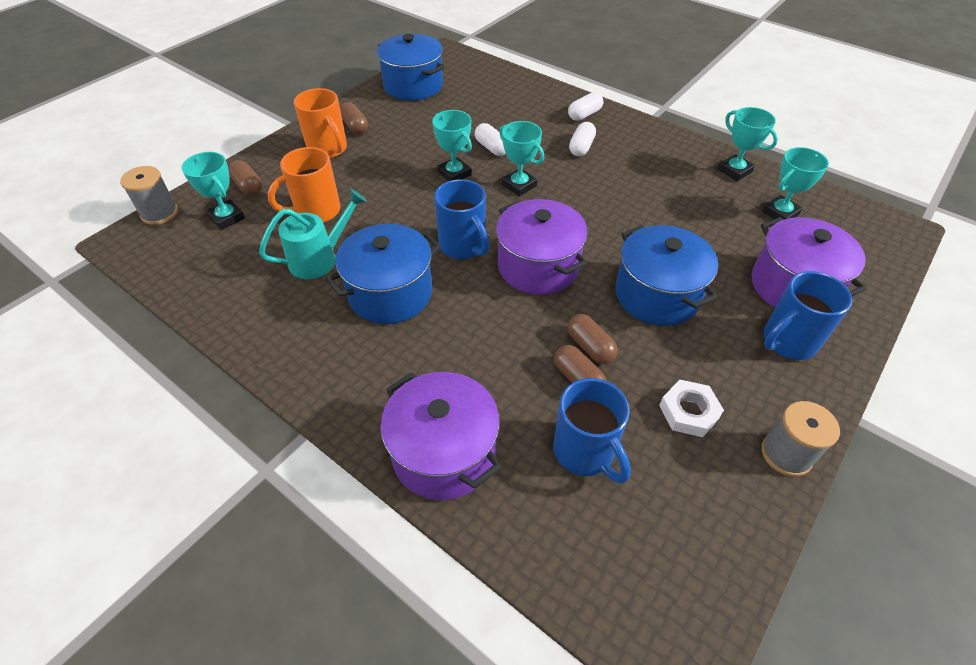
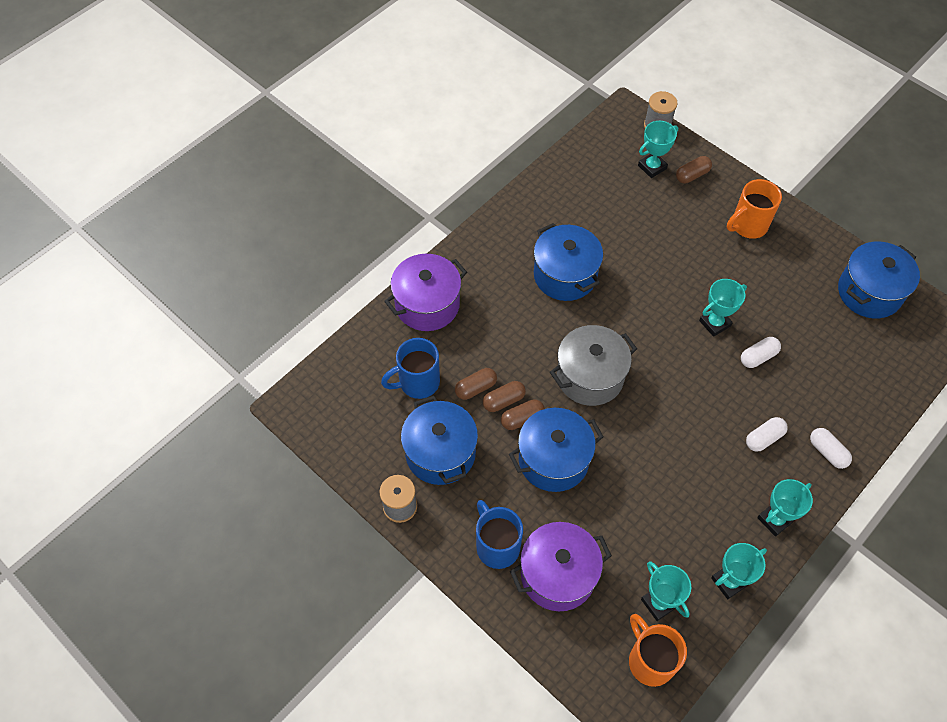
camera: 95 degrees right, 10 degrees up
turquoise watering can [259,189,367,279] -> none
orange mug [268,147,341,223] -> orange mug moved to [629,614,687,687]
brown capsule [340,102,368,134] -> brown capsule moved to [501,399,545,430]
blue mug [434,179,489,259] -> none
purple pot [496,199,588,295] -> grey pot [550,325,637,406]
turquoise trophy [499,121,544,196] -> turquoise trophy moved to [757,479,813,537]
white capsule [569,122,596,156] -> white capsule turned 60 degrees counterclockwise [746,417,788,452]
white nut [659,380,724,437] -> blue pot [401,396,478,485]

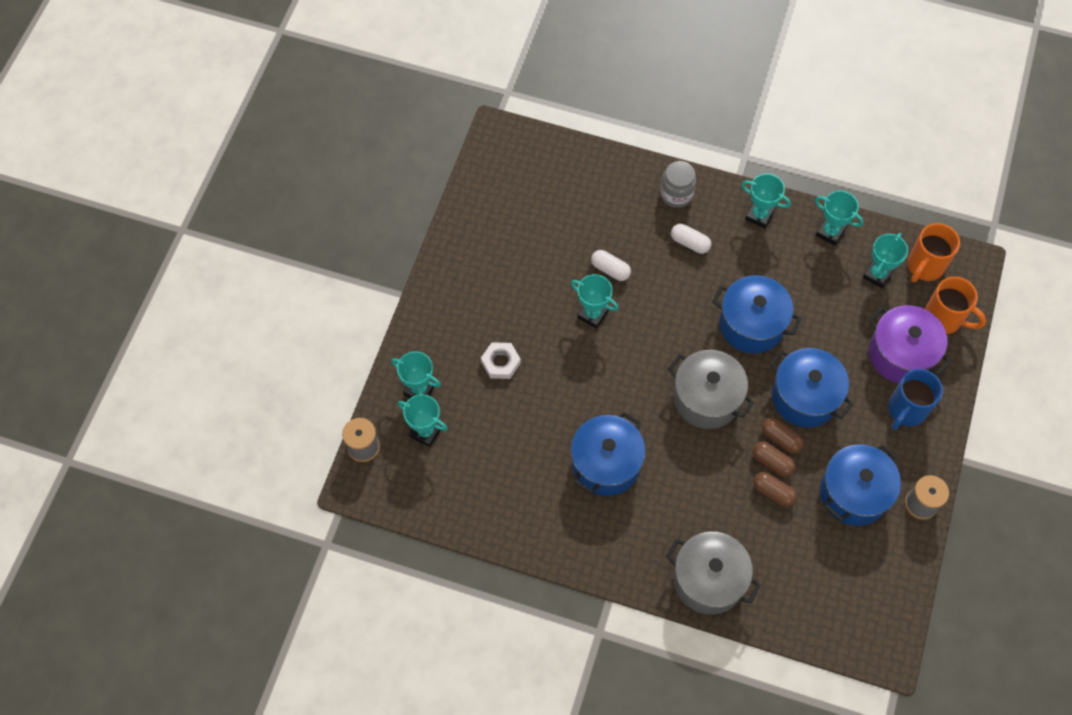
camera: 115 degrees left, 5 degrees up
blue mug [381,338,440,399] -> none
purple pot [384,254,467,331] -> grey pot [666,532,761,615]
brown capsule [676,156,712,183] -> turquoise trophy [391,351,441,398]
orange mug [727,179,782,239] -> orange mug moved to [925,277,986,334]
white capsule [810,428,852,469] -> grey jar [660,161,696,208]
blue pot [838,241,920,319] -> blue pot moved to [712,275,802,353]
none -> white nut [481,342,521,379]

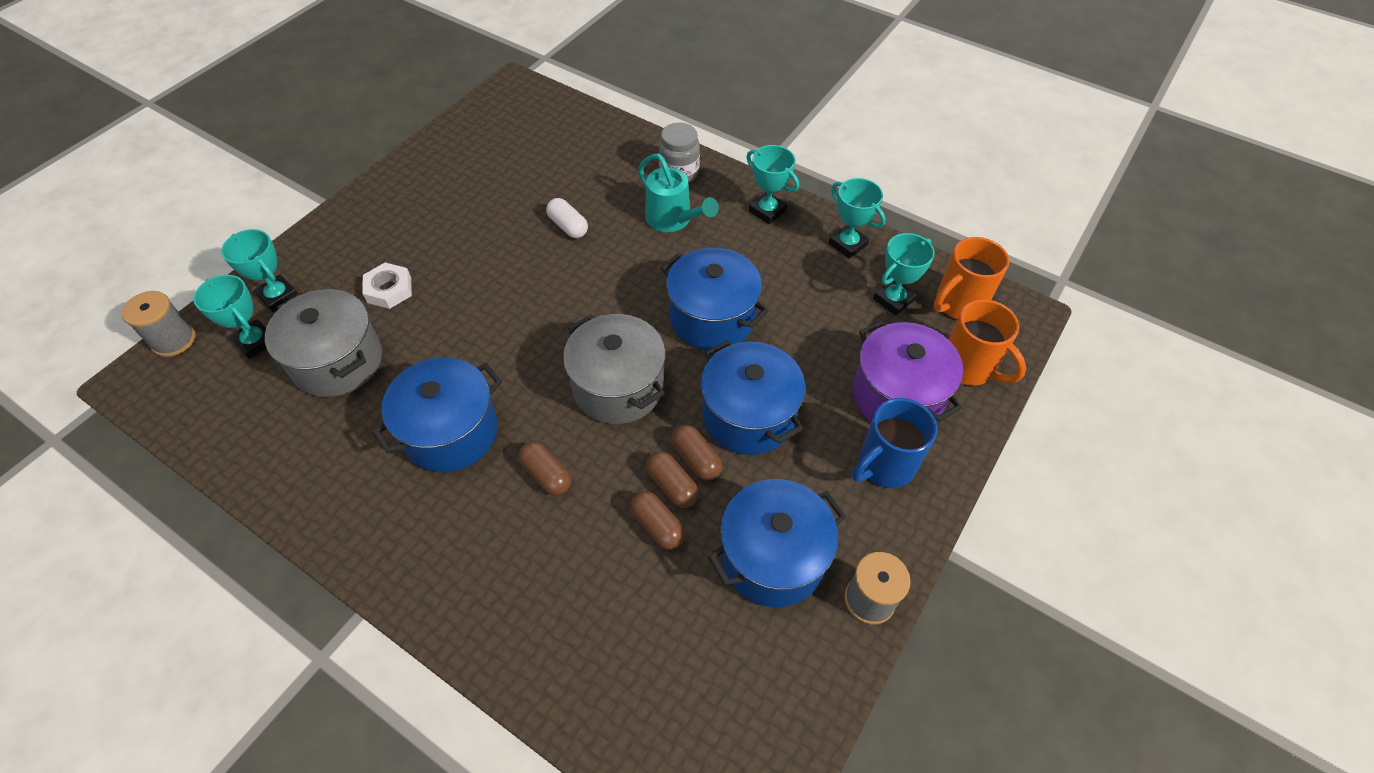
camera: 15 degrees right, 10 degrees down
turquoise trophy [571,274,619,329] -> none
grey pot [666,532,761,615] -> grey pot moved to [265,289,382,397]
white capsule [671,224,711,254] -> turquoise watering can [638,154,719,232]
none -> brown capsule [518,442,571,496]

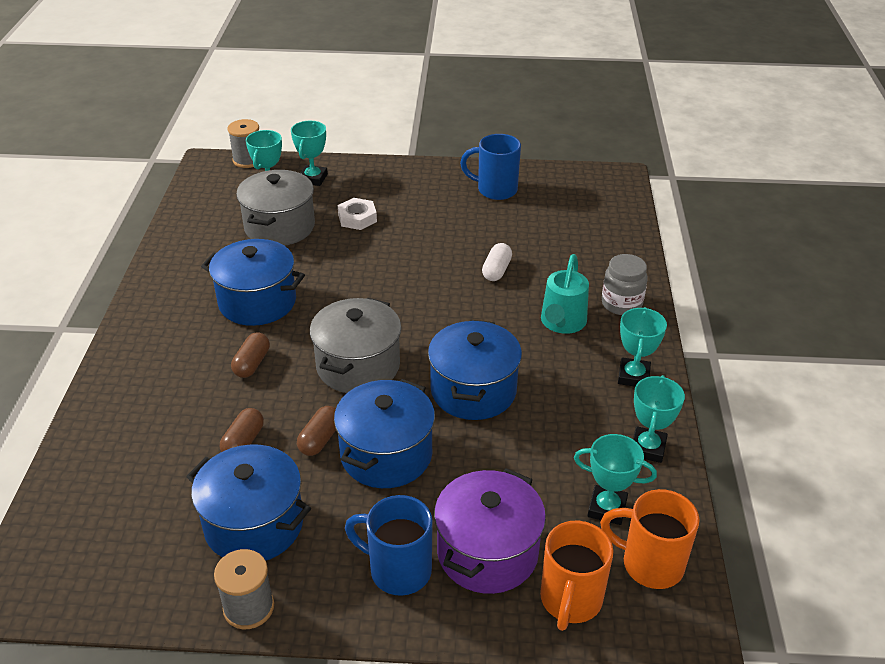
camera: 60 degrees right, 15 degrees down
brown capsule [646,451,699,508] -> none
none -> blue mug [460,134,521,200]

